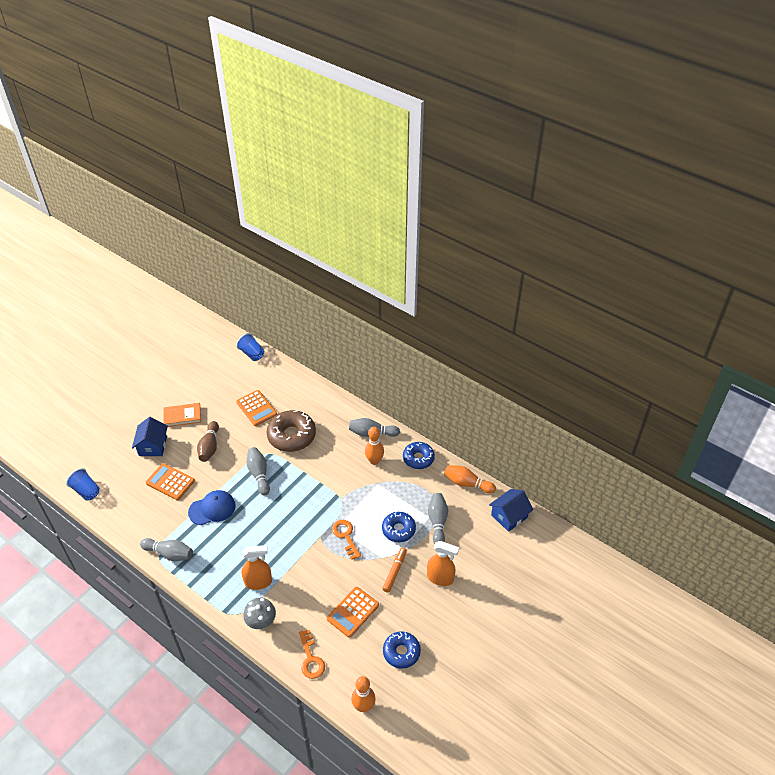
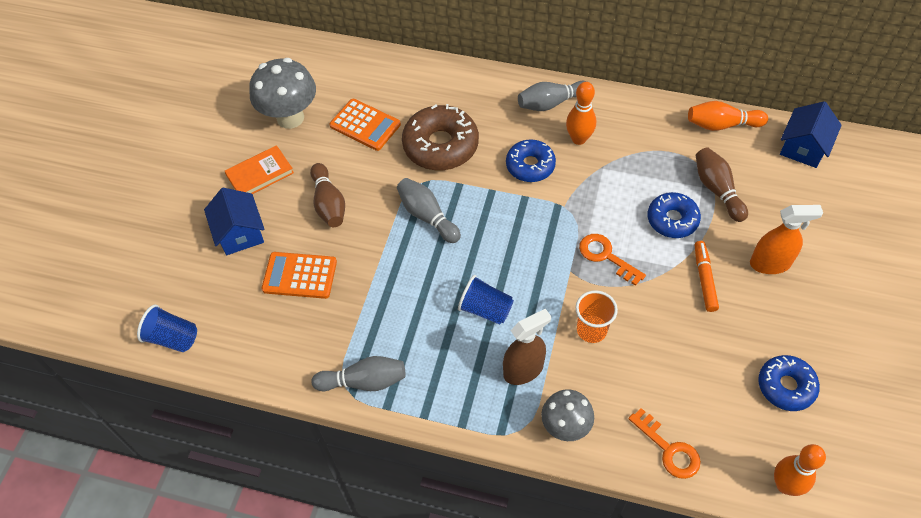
camera: 20 degrees left, 10 degrees up
blue cap [188,490,236,525] -> none
blue cup [236,333,264,361] -> blue cup moved to [458,275,514,324]
orange spray bottle [241,545,272,590] -> brown spray bottle [503,308,551,385]
orange calculator [327,587,379,638] -> none
blue donut [403,442,435,469] -> blue donut moved to [506,139,556,182]
grey bowling pin [428,493,448,544] -> brown bowling pin [696,147,748,222]
none -> grey mushroom [249,58,316,129]
none -> orange cup [576,290,618,343]

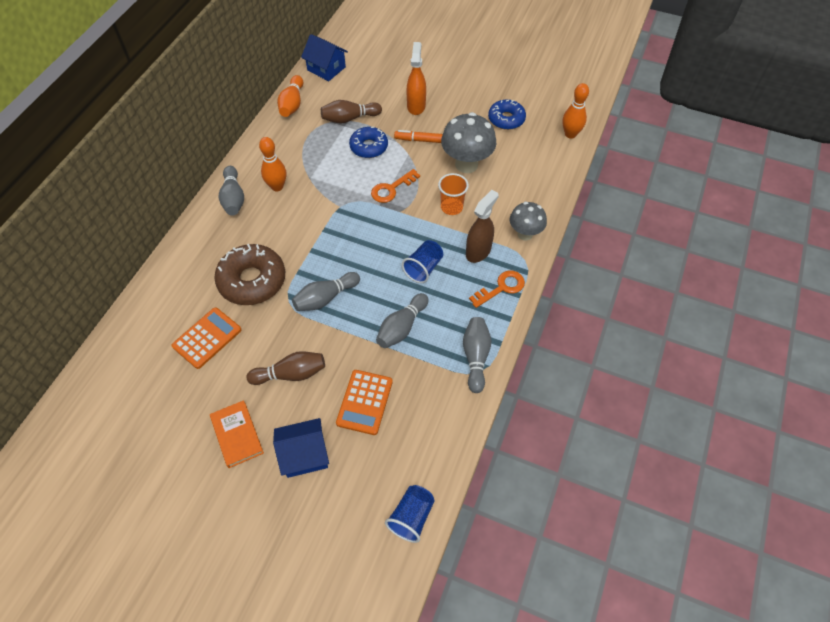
camera: 85 degrees left, 0 degrees up
grey mushroom [249,58,316,129] -> grey mushroom moved to [441,112,496,173]
brown spray bottle [503,308,551,385] -> brown spray bottle turned 60 degrees clockwise [466,190,499,263]
blue donut [506,139,556,182] -> none
orange key [628,408,701,479] -> orange key moved to [469,270,525,308]
none -> grey bowling pin [376,293,429,348]

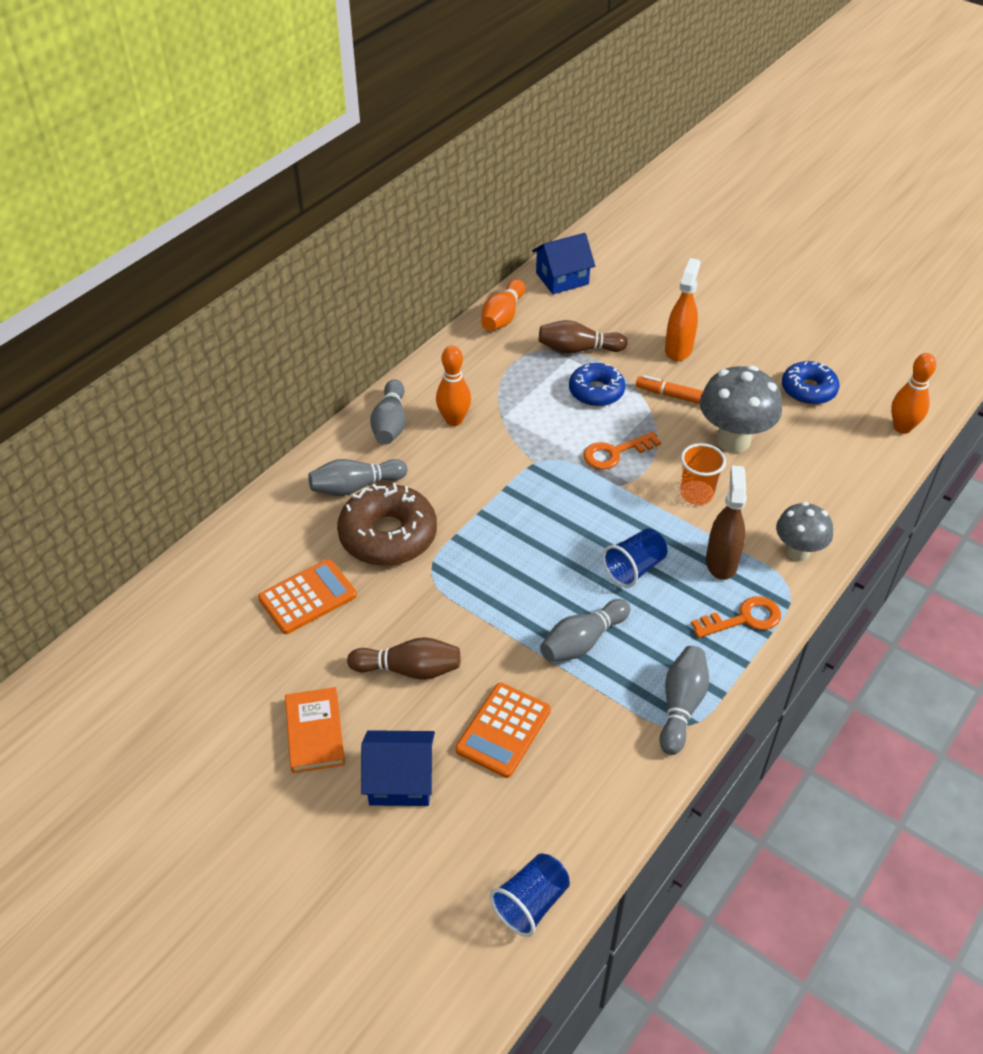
camera: 15 degrees right, 10 degrees down
grey bowling pin [292,272,360,311] -> grey bowling pin moved to [308,459,407,496]
blue house [301,34,348,81] -> blue house turned 75 degrees counterclockwise [532,233,595,294]
brown spray bottle [466,190,499,263] -> brown spray bottle turned 45 degrees counterclockwise [706,466,747,580]

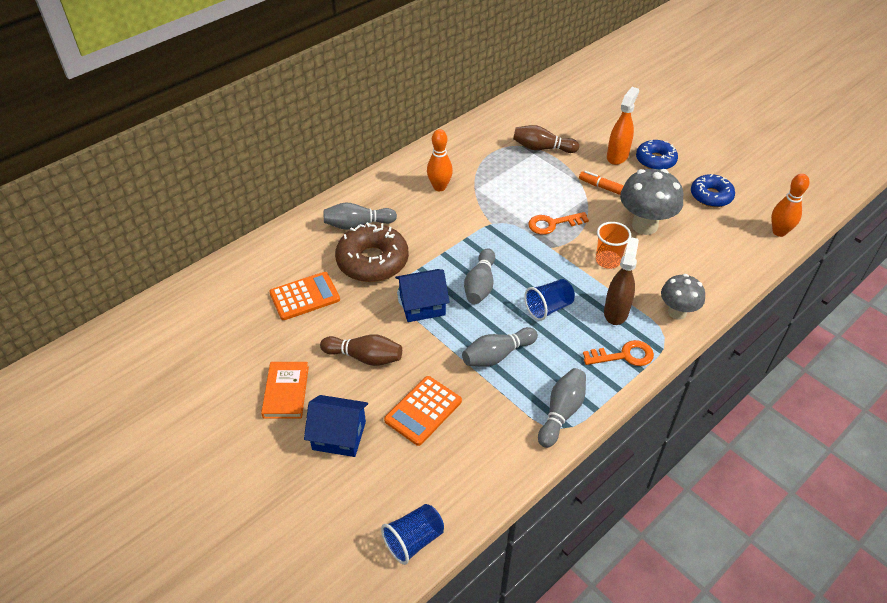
camera: 10 degrees right, 0 degrees up
grey bowling pin [370,380,406,445] -> grey bowling pin moved to [464,249,495,304]
orange bowling pin [481,279,525,331] -> none
blue house [532,233,595,294] -> blue house moved to [395,269,450,322]
blue donut [569,363,625,406] -> blue donut moved to [636,140,678,170]

